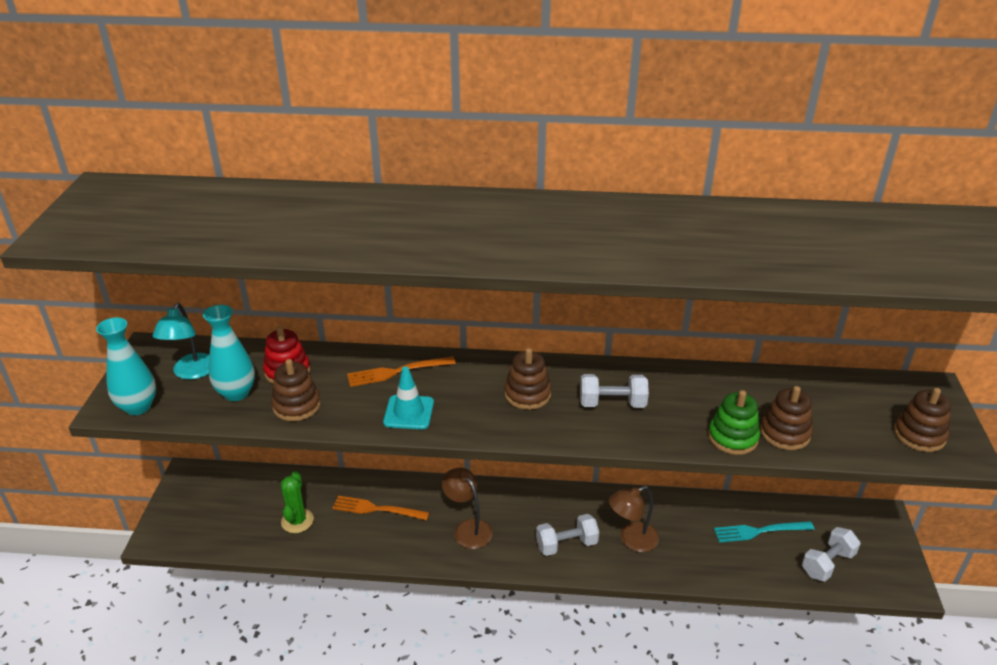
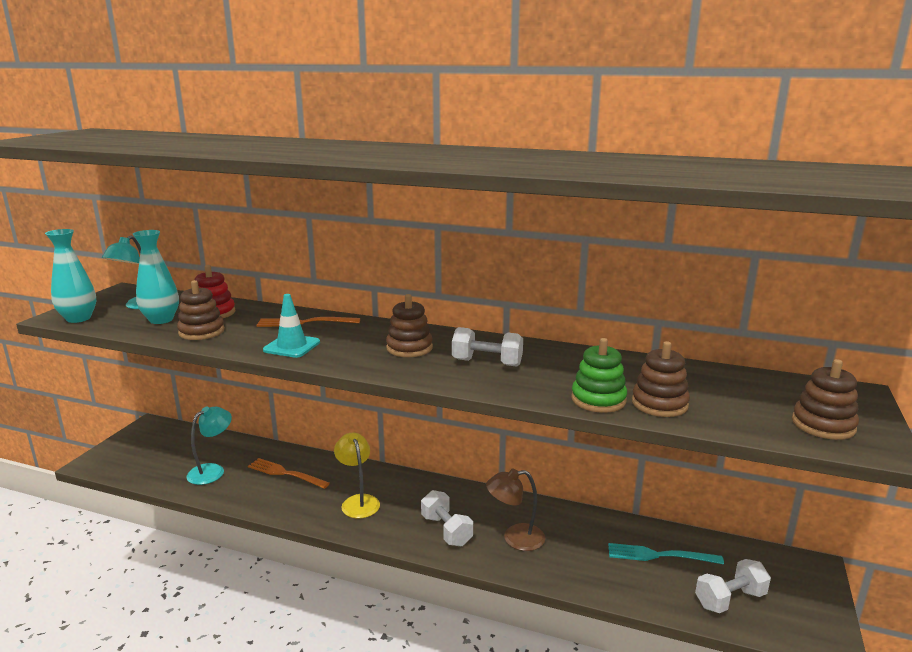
camera: 15 degrees right, 15 degrees down
green cactus [281,471,314,533] -> turquoise lamp [186,406,232,485]
brown lamp [442,468,492,549] -> yellow lamp [334,432,380,518]
white dumbbell [536,514,599,556] -> white dumbbell turned 60 degrees clockwise [421,490,473,546]

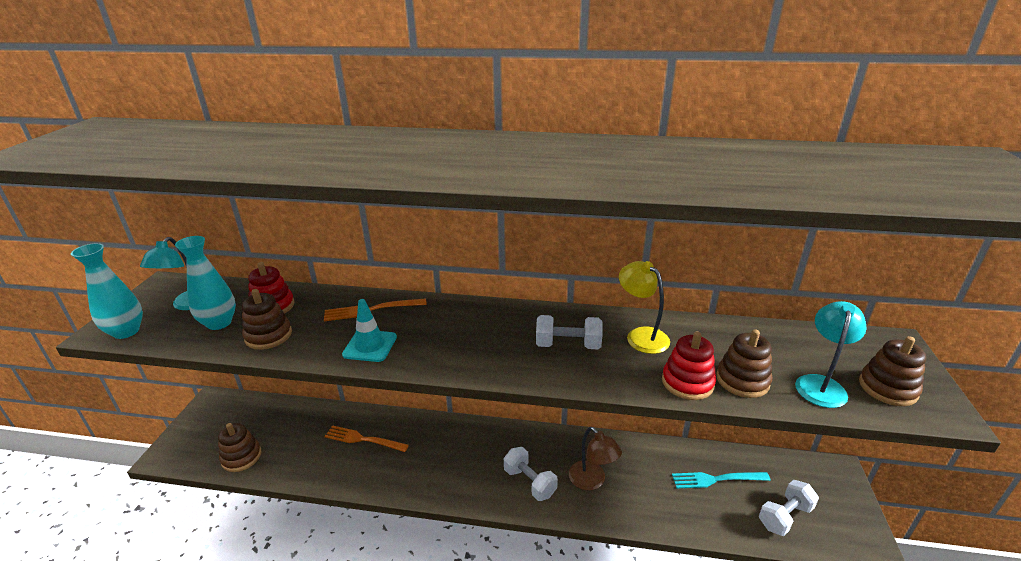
camera: 10 degrees left, 10 degrees up
turquoise lamp [186,406,232,485] -> turquoise lamp moved to [795,301,866,408]
yellow lamp [334,432,380,518] -> yellow lamp moved to [619,261,670,354]
brown stacking toy [386,294,433,357] -> brown stacking toy moved to [218,423,261,472]
brown lamp [486,469,545,551] -> brown lamp turned 105 degrees counterclockwise [569,427,622,490]
green stacking toy [571,338,627,413] -> red stacking toy [662,332,716,400]

